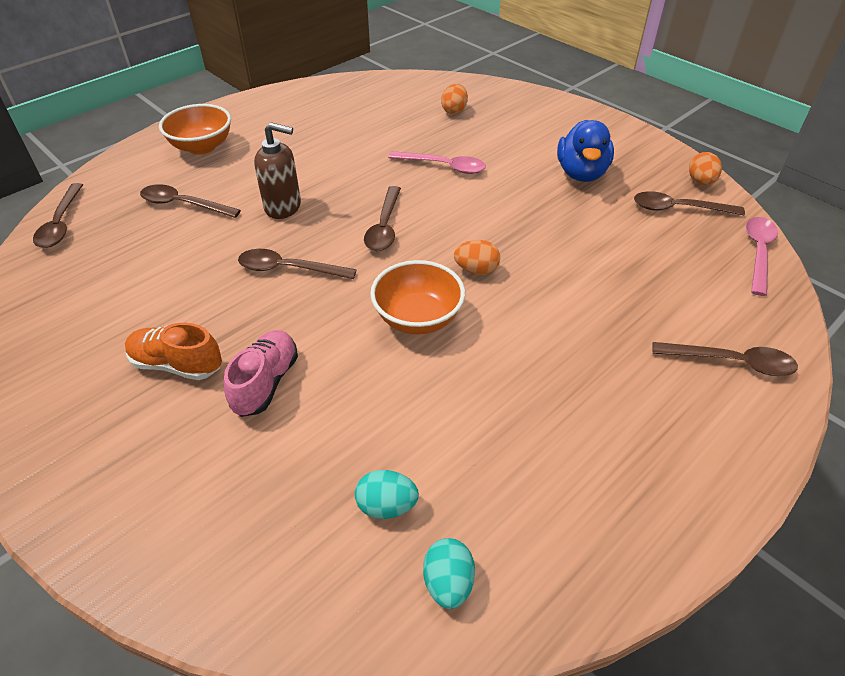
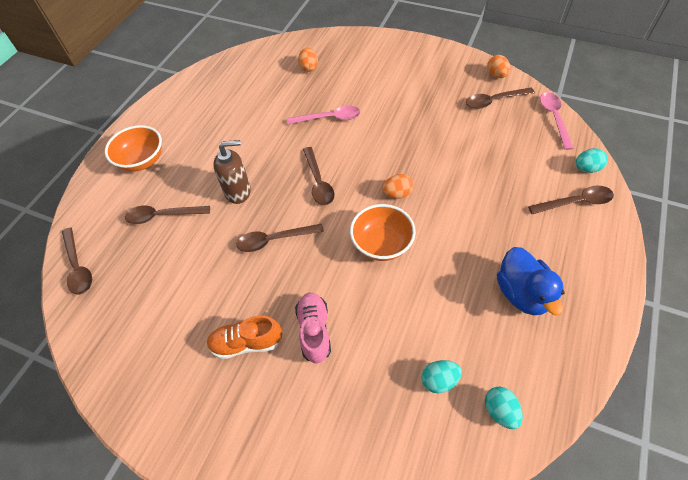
camera: 20 degrees left, 10 degrees up
blue duck [557,120,614,182] -> blue duck moved to [497,247,564,315]
none -> turquoise egg [575,148,608,173]

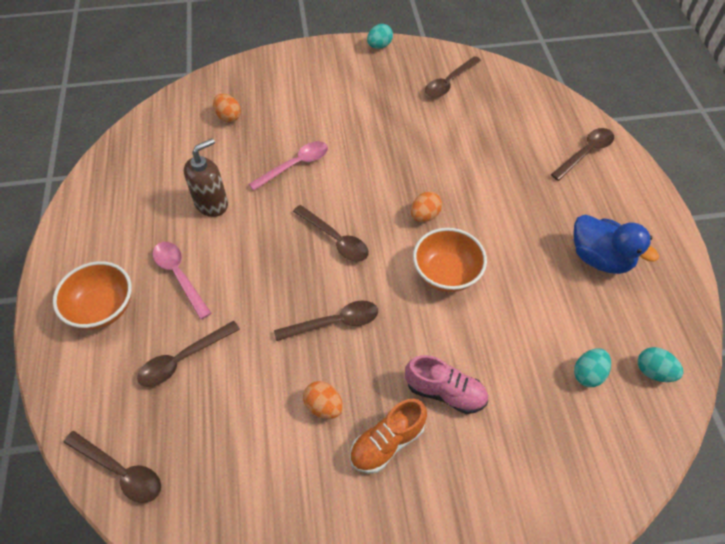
camera: 35 degrees left, 0 degrees up
brown soap dispenser [213,140,251,204] -> brown soap dispenser moved to [184,138,228,217]
brown spoon [236,224,324,252] -> brown spoon turned 150 degrees counterclockwise [274,300,378,341]
pink shoe [295,293,331,364] -> pink shoe turned 150 degrees clockwise [405,355,488,414]
orange egg [487,55,511,78] -> orange egg moved to [303,381,343,419]
pink spoon [540,92,574,150] -> pink spoon moved to [153,242,211,320]
turquoise egg [575,148,608,173] -> turquoise egg moved to [367,24,393,49]

